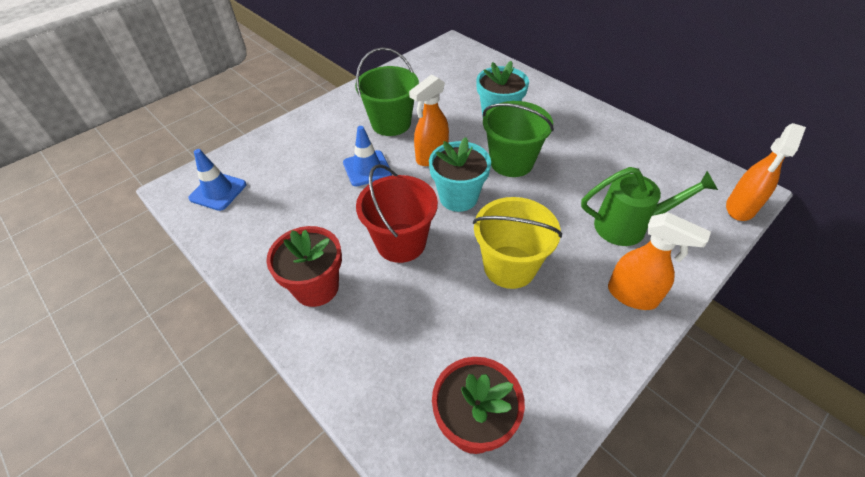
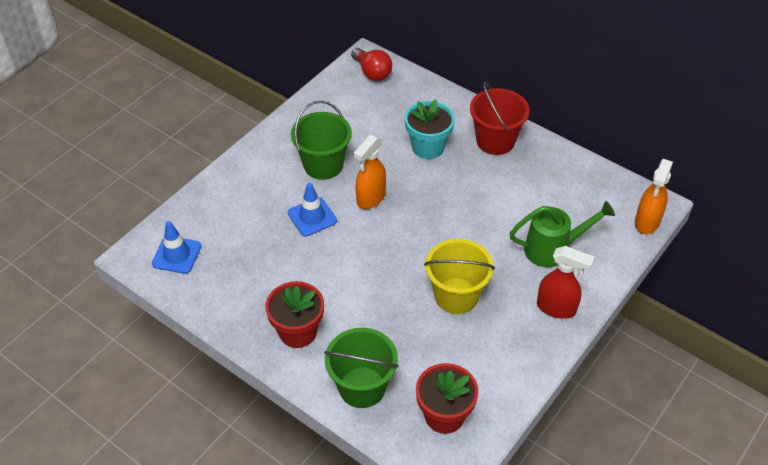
camera: 10 degrees left, 0 degrees up
red bucket [356,164,438,263] -> red bucket moved to [470,81,529,155]
turquoise flower pot [429,137,491,212] -> none
green bucket [483,101,554,177] -> green bucket moved to [324,328,399,408]
orange spray bottle [608,212,711,310] -> red spray bottle [537,246,594,319]
none -> red light bulb [351,48,392,81]

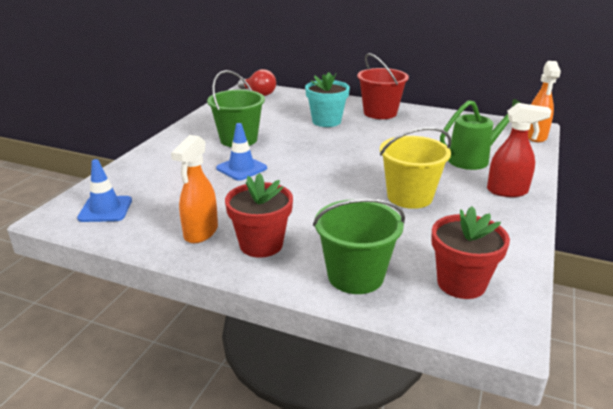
camera: 15 degrees left, 20 degrees down
orange spray bottle [354,135,386,209] -> orange spray bottle moved to [171,135,218,243]

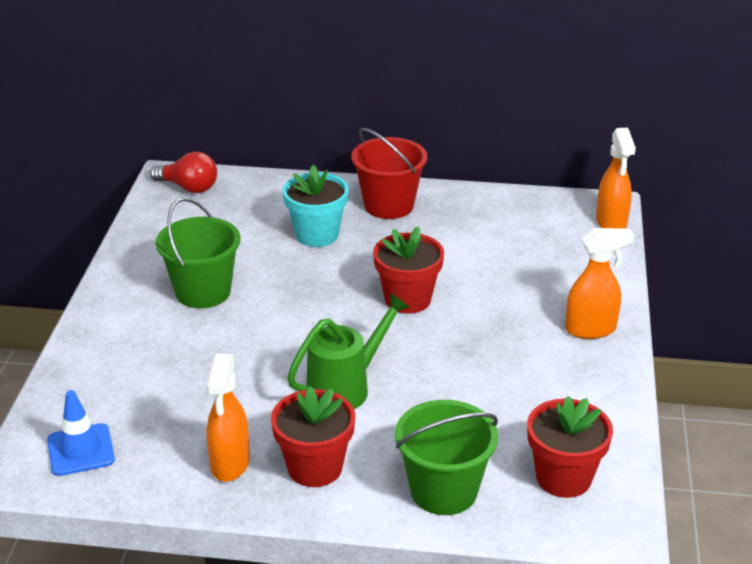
camera: 15 degrees left, 5 degrees up
blue traffic cone [216,123,267,181] -> none
yellow bucket [380,127,451,209] -> none
green watering can [440,99,521,170] -> green watering can moved to [287,293,410,409]
red spray bottle [487,103,551,197] -> orange spray bottle [565,228,634,339]
none -> red flower pot [373,226,444,314]

